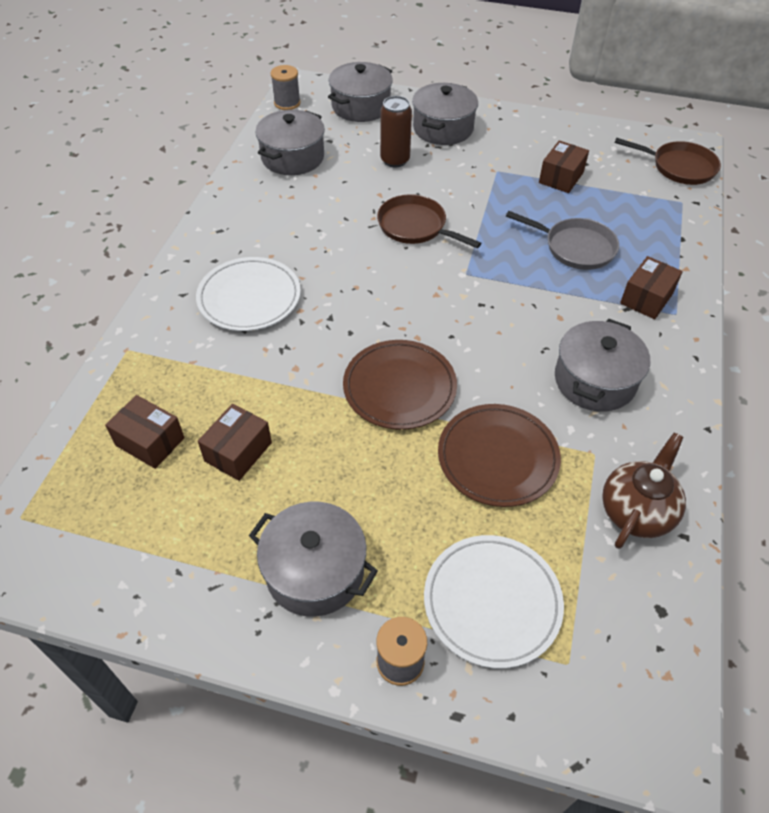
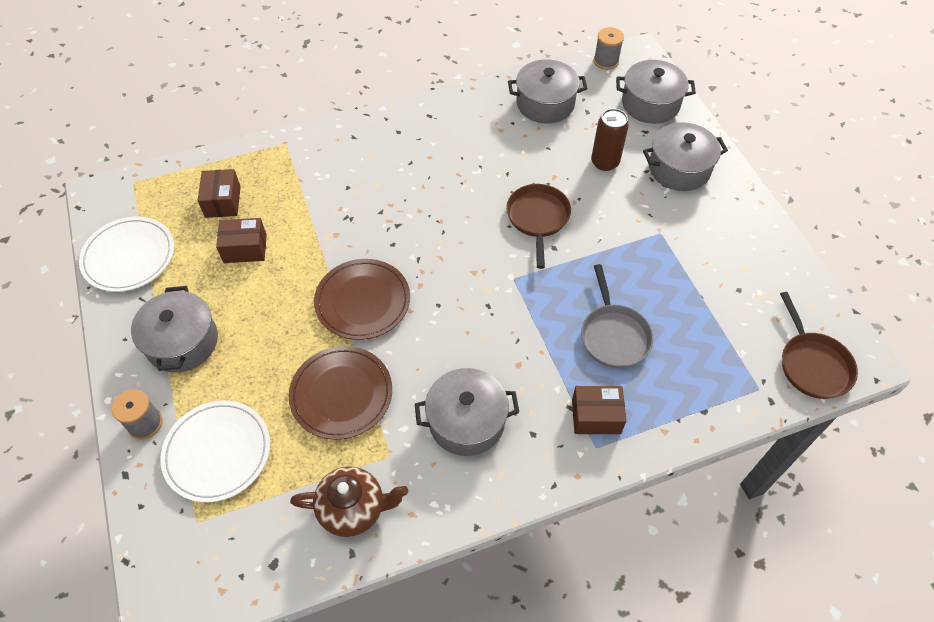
camera: 55 degrees right, 5 degrees up
white plate [196,257,301,331] -> white plate moved to [79,217,174,292]
brown box [539,141,589,193] -> none

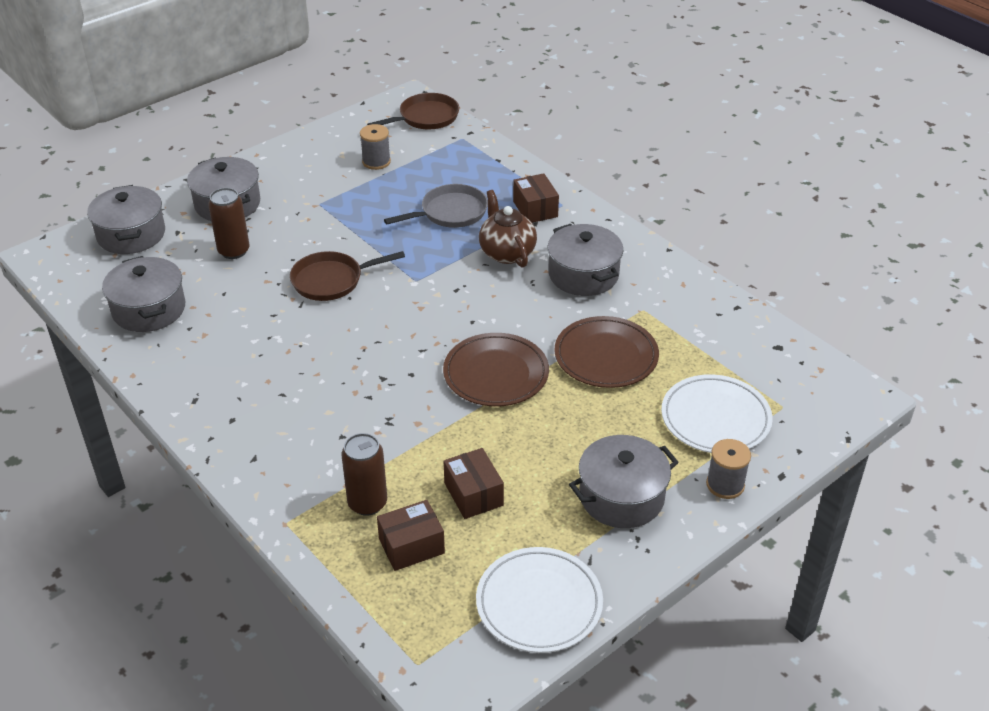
camera: 110 degrees left, 15 degrees down
brown teapot [290,466,408,537] -> brown teapot moved to [479,190,537,267]
grey spool [594,27,624,70] -> grey spool moved to [360,124,391,170]
none -> brown can [341,433,387,516]

